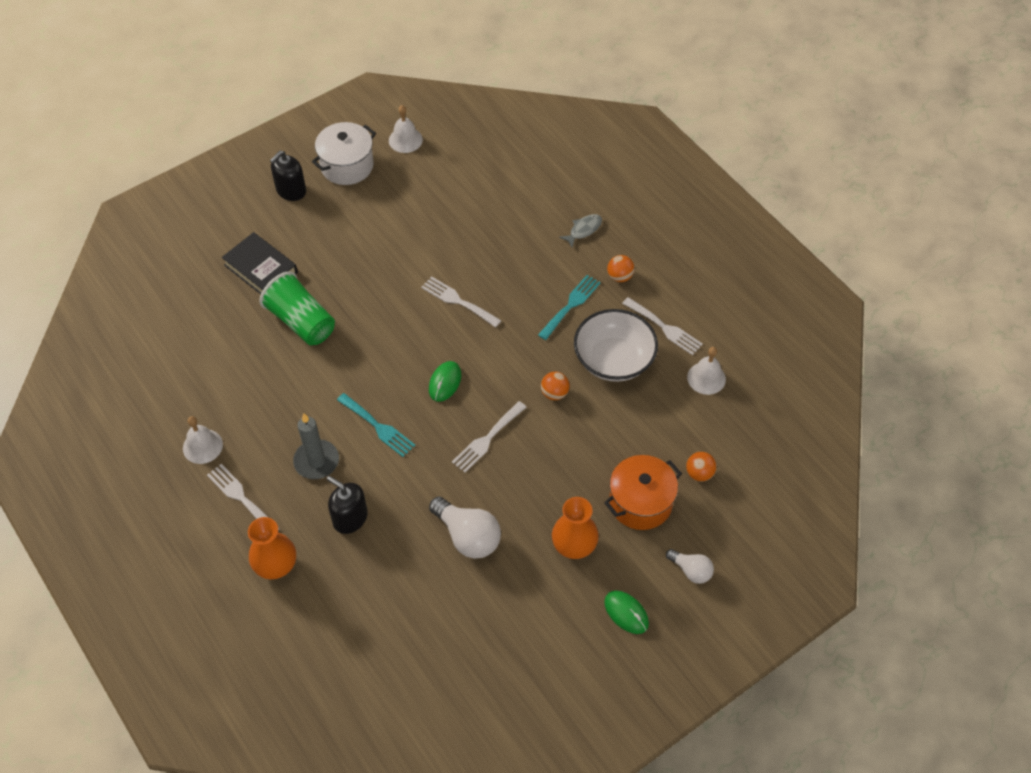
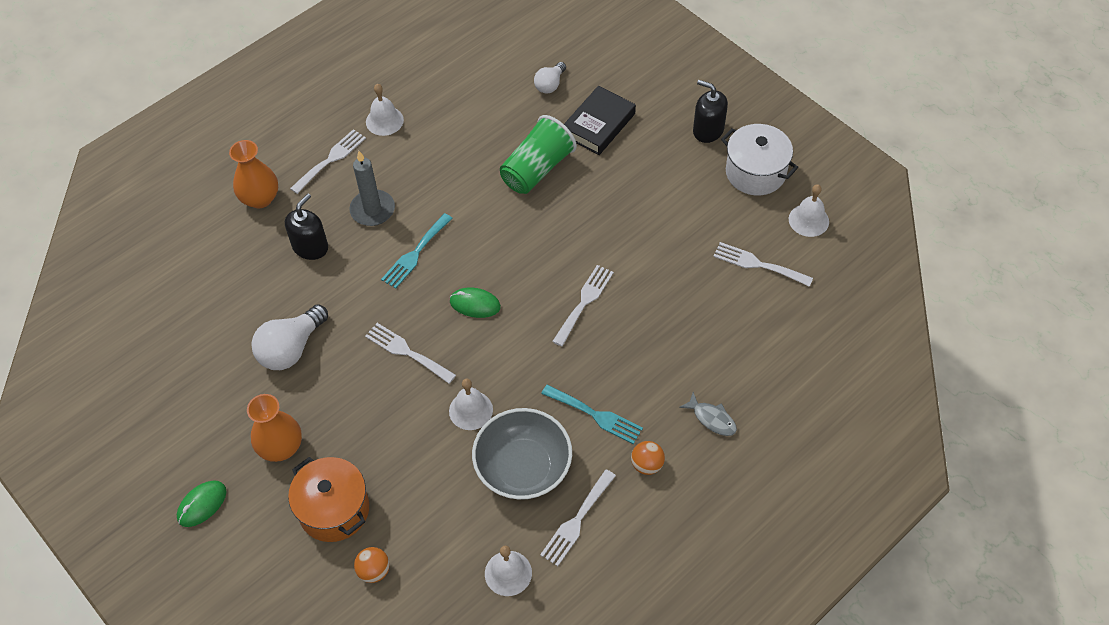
camera: 85 degrees right, 0 degrees up
orange ball [541,372,570,400] -> white bell [449,379,493,430]
white bowl [574,309,658,382] -> grey bowl [472,408,572,500]
white light bulb [666,549,714,584] -> white light bulb moved to [534,62,566,94]
none -> white fork [713,242,813,287]

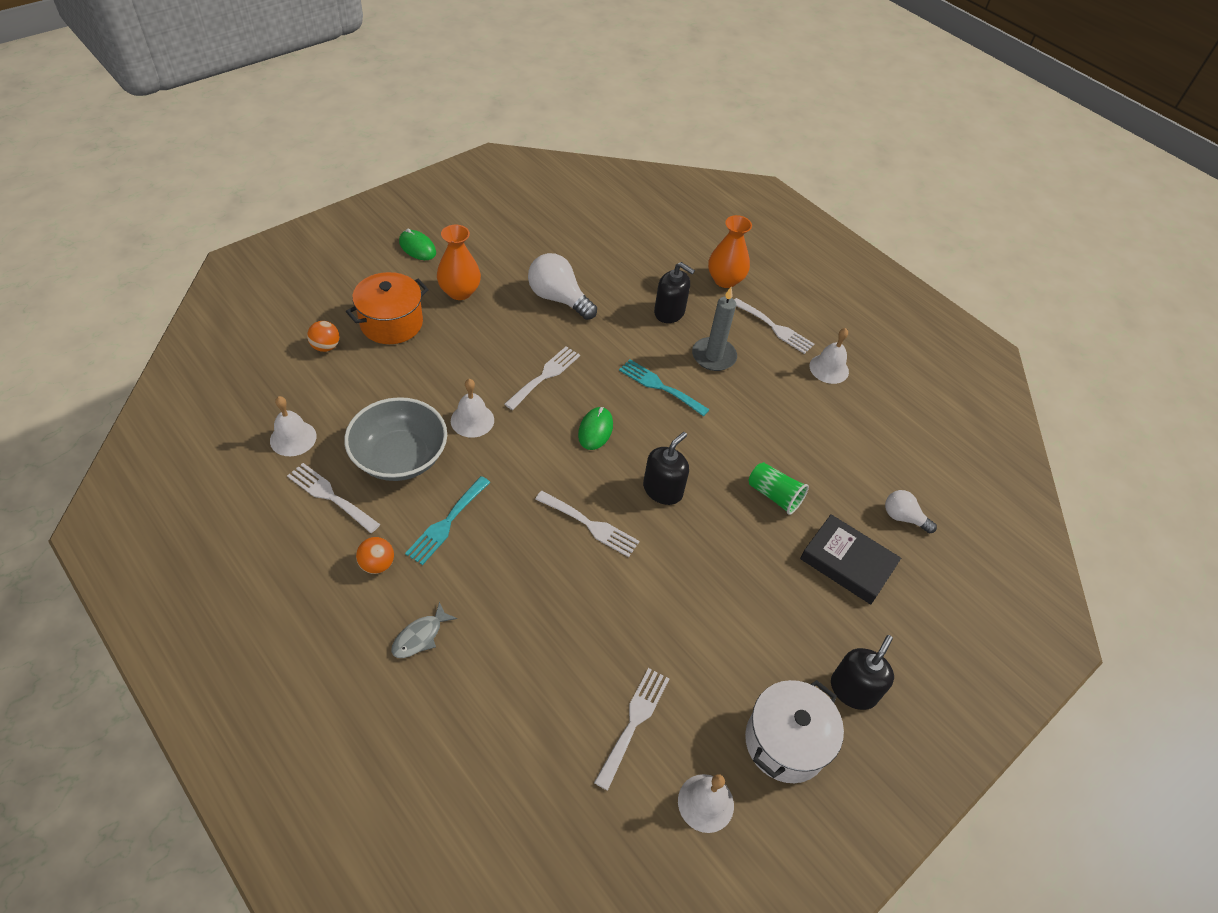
camera: 85 degrees right, 5 degrees down
green cup [500,115,577,194] -> green cup [749,462,809,515], size x0.63
none -> black soap dispenser [643,432,689,505]

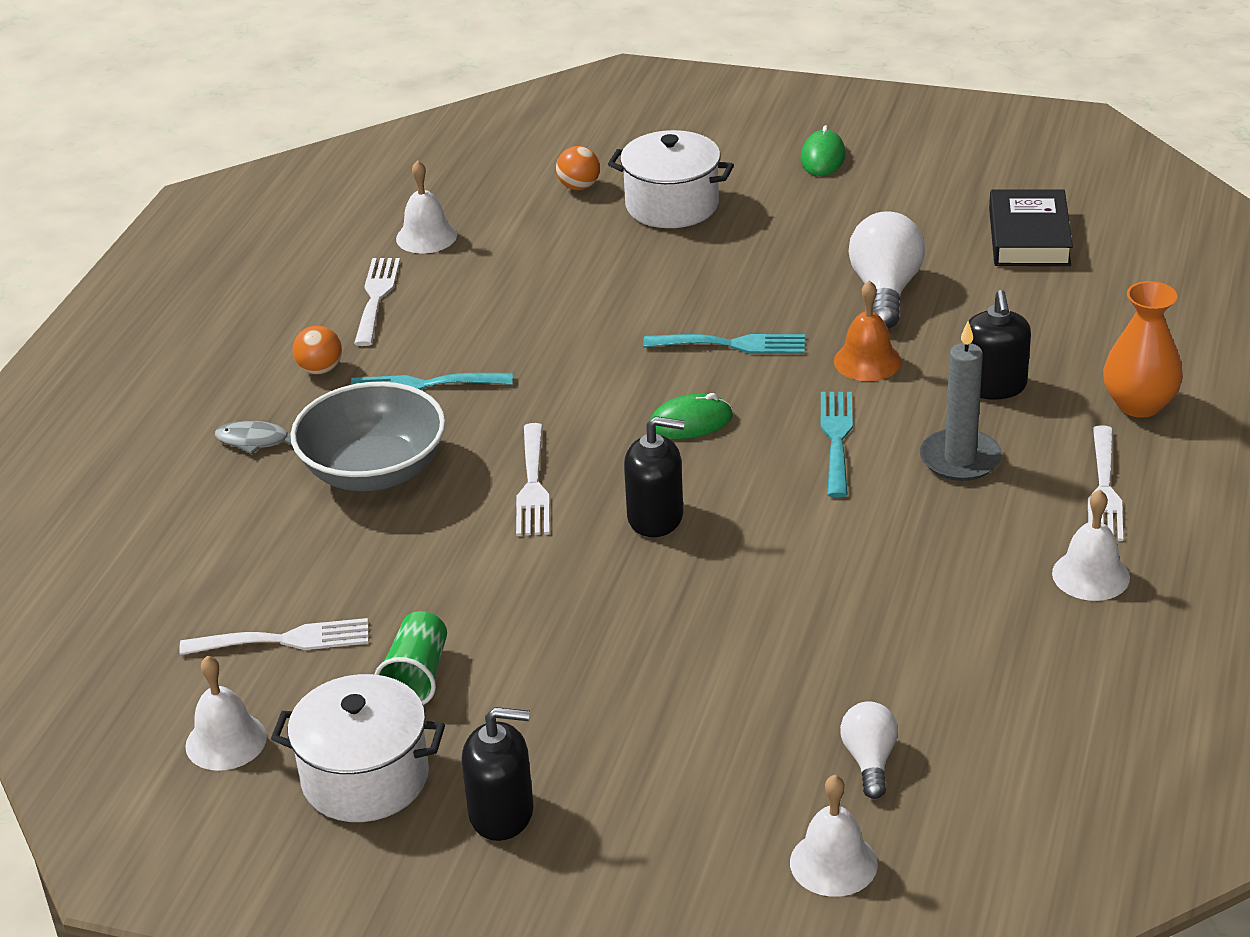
camera: 65 degrees right, 15 degrees down
grey bowl [344,397,447,481] -> grey bowl moved to [290,382,446,491]
orange pot [346,272,429,344] -> white pot [608,130,734,228]
orange vase [437,225,481,300] -> none
white bell [451,379,494,437] -> white bell moved to [790,775,878,897]
white fork [504,346,580,410] -> turquoise fork [643,334,805,354]
green cup [749,462,809,515] -> green cup moved to [374,611,447,705]
black book [800,514,901,604] -> black book moved to [989,190,1073,266]
none -> orange bell [834,280,901,381]

